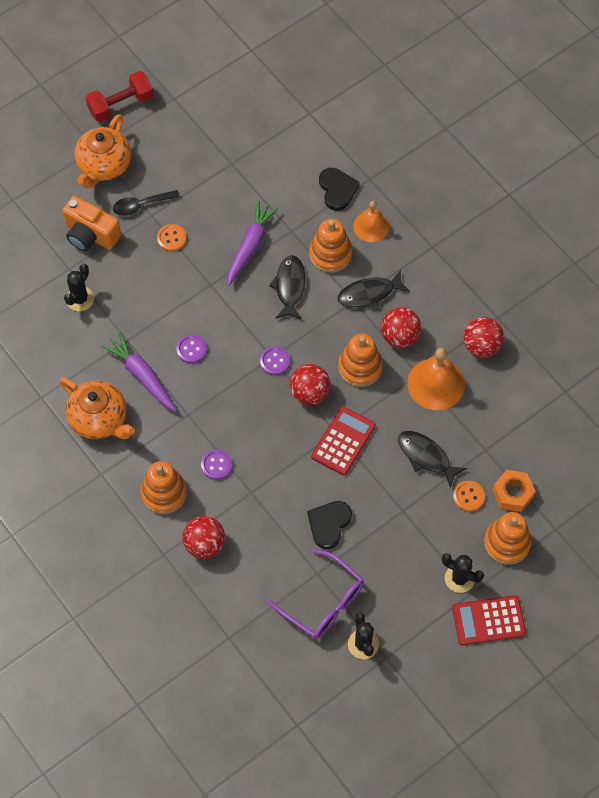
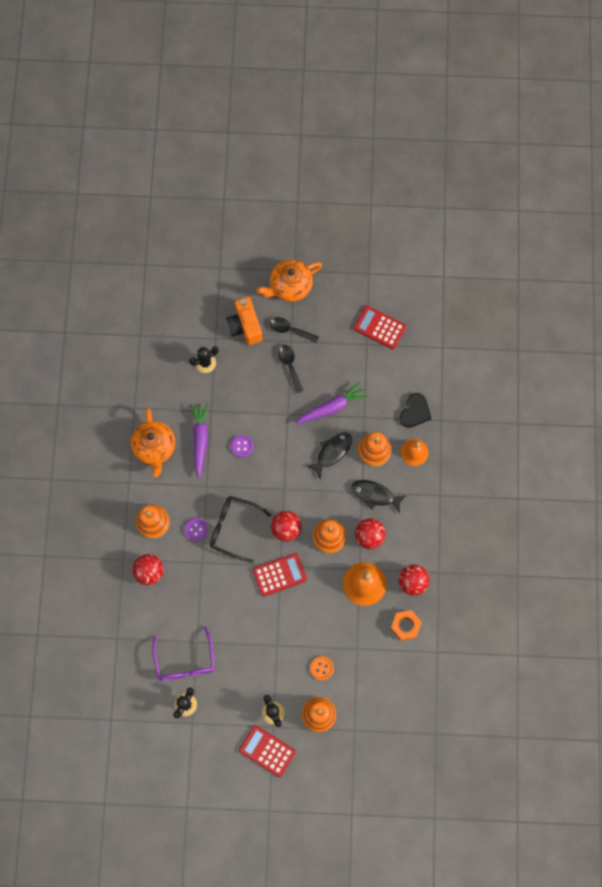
camera: 40 degrees right, 10 degrees up
red dumbbell [85,71,154,122] -> none
orange button [157,224,187,251] -> black spoon [278,345,303,393]
purple button [260,346,290,375] -> none
black heart [307,501,352,549] -> none
black fish [398,431,467,488] -> none
orange nut [492,470,536,512] -> orange nut moved to [391,610,422,641]
none -> black glasses [210,496,271,563]
none -> red calculator [354,306,406,349]

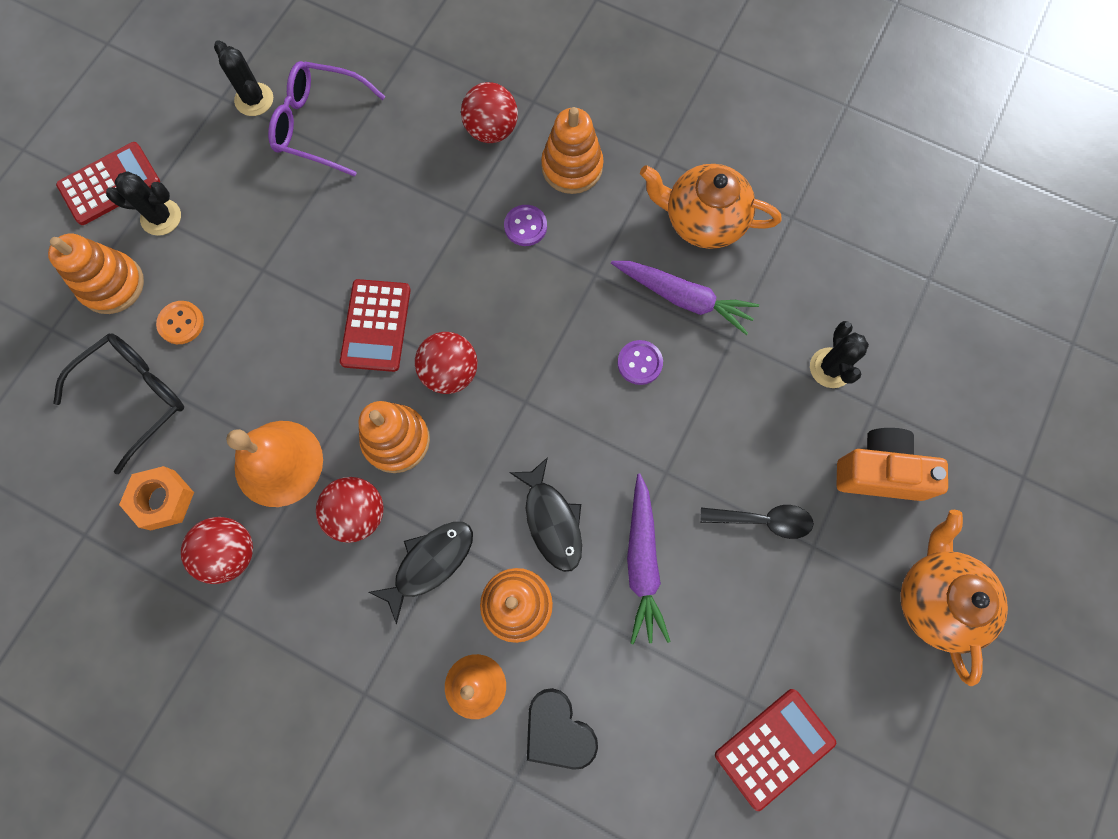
camera: 115 degrees right, 0 degrees up
black glasses [210,496,271,563] -> black glasses moved to [53,333,184,474]
black spoon [269,317,319,343] -> none

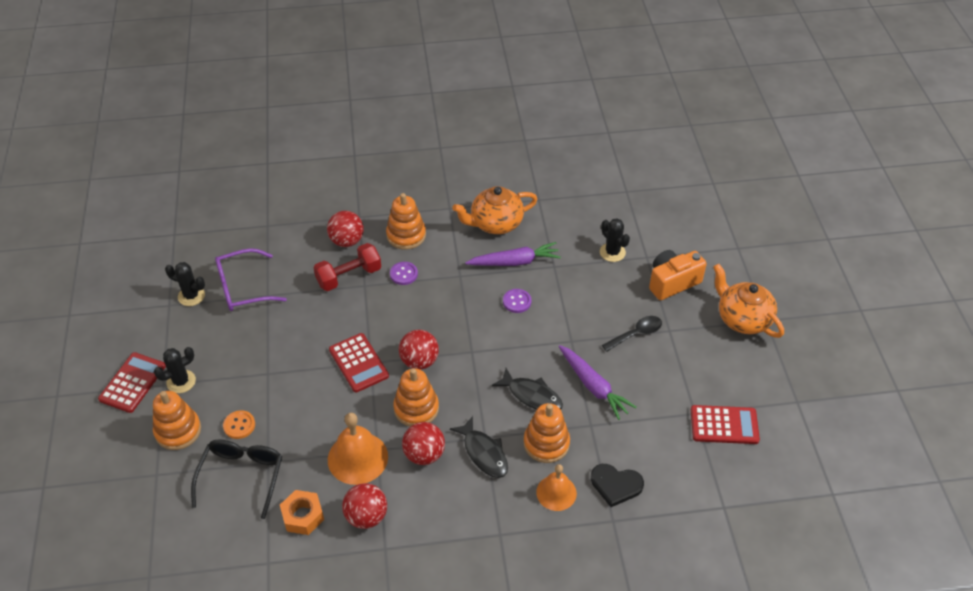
camera: 35 degrees left, 25 degrees down
black fish [369,522,473,624] -> black fish turned 135 degrees clockwise [450,416,508,478]
red calculator [715,689,836,811] -> red calculator turned 75 degrees clockwise [691,405,760,444]
none -> red dumbbell [313,243,381,291]

